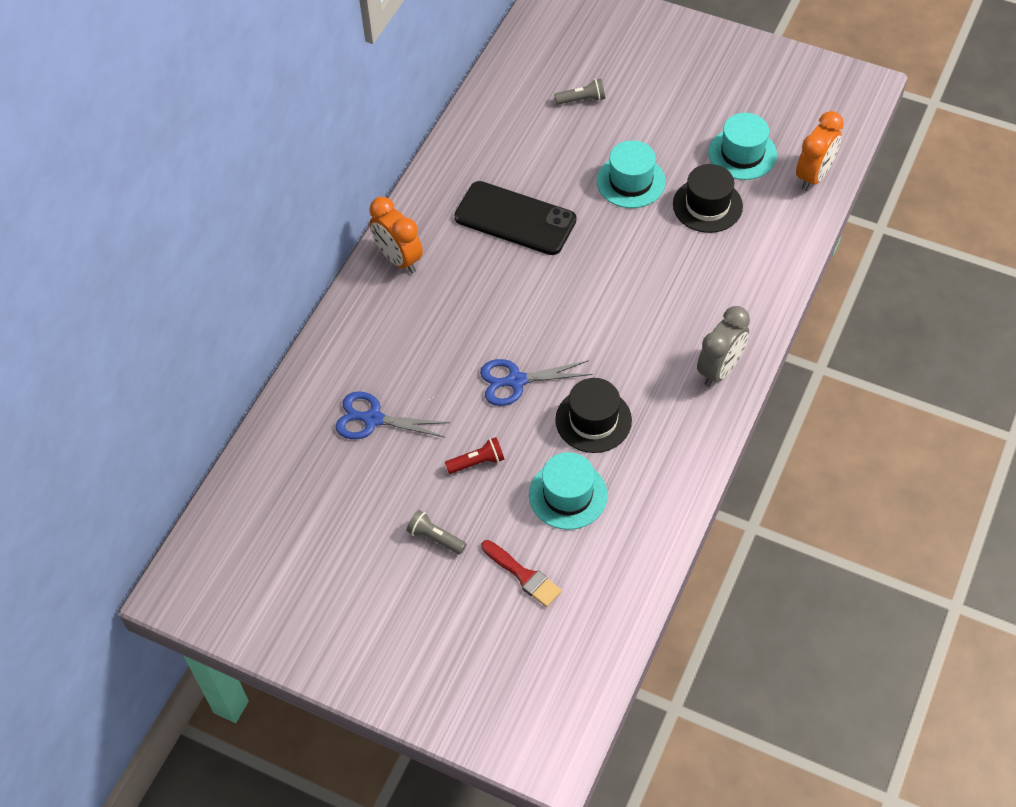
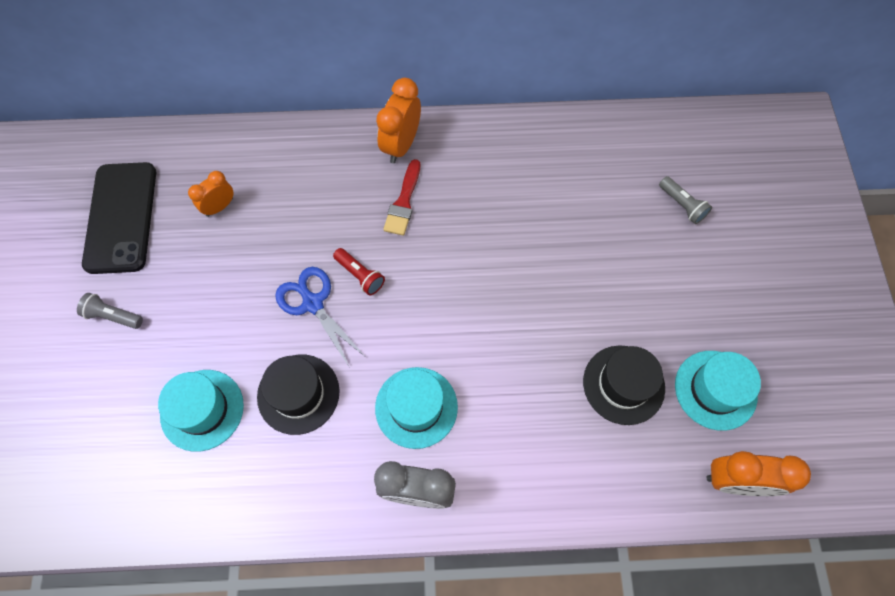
camera: 60 degrees right, 10 degrees up
blue scissors [335,391,450,439] -> orange clock [188,171,234,217]
grey flashlight [406,510,466,555] -> grey flashlight turned 75 degrees counterclockwise [77,293,143,329]
red flashlight [445,437,505,474] -> red flashlight moved to [333,248,385,295]
black phone [454,181,576,255] -> black phone moved to [82,162,156,274]
red brush [481,540,562,607] -> red brush moved to [383,159,420,236]
turquoise hat [597,140,666,208] -> turquoise hat moved to [375,367,458,449]

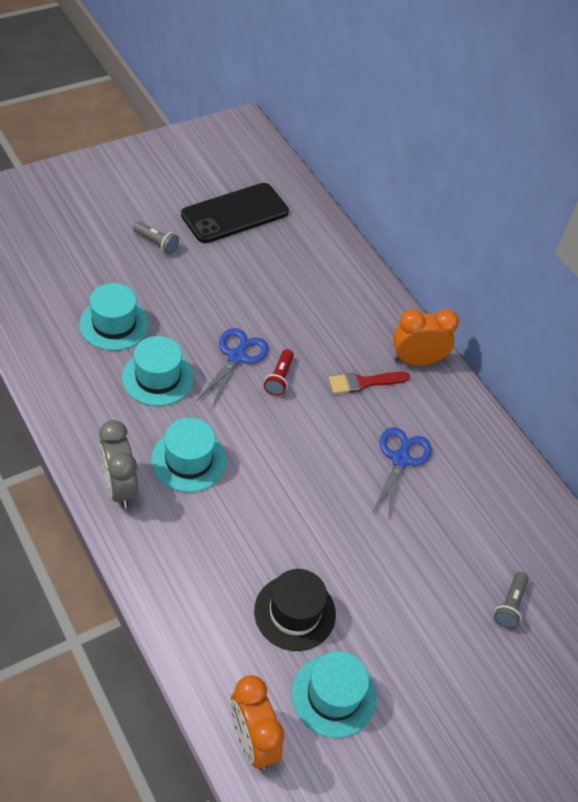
camera: 55 degrees right, 15 degrees down
grey flashlight [77,293,143,329] -> grey flashlight turned 135 degrees clockwise [133,222,179,254]
orange clock [188,171,234,217] -> none
black hat [257,354,340,435] -> turquoise hat [122,336,194,406]
none -> blue scissors [372,427,432,518]

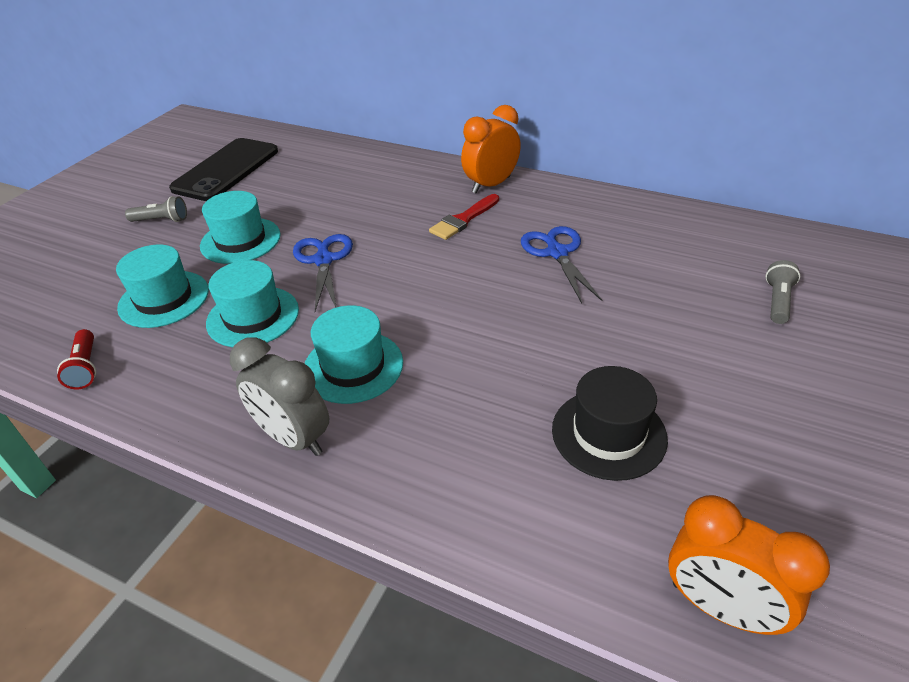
camera: 25 degrees left, 10 degrees down
red flashlight [264,349,294,396] -> red flashlight moved to [57,329,96,389]
turquoise hat [291,651,377,738] -> turquoise hat moved to [200,191,281,264]
grey flashlight [494,572,529,629] -> grey flashlight turned 150 degrees counterclockwise [765,260,800,324]

